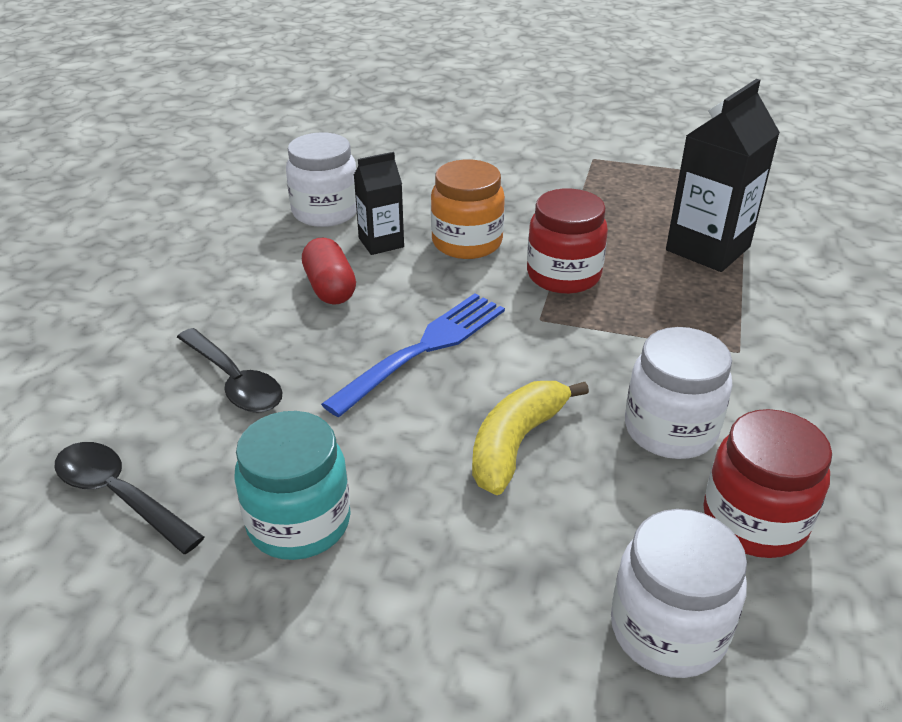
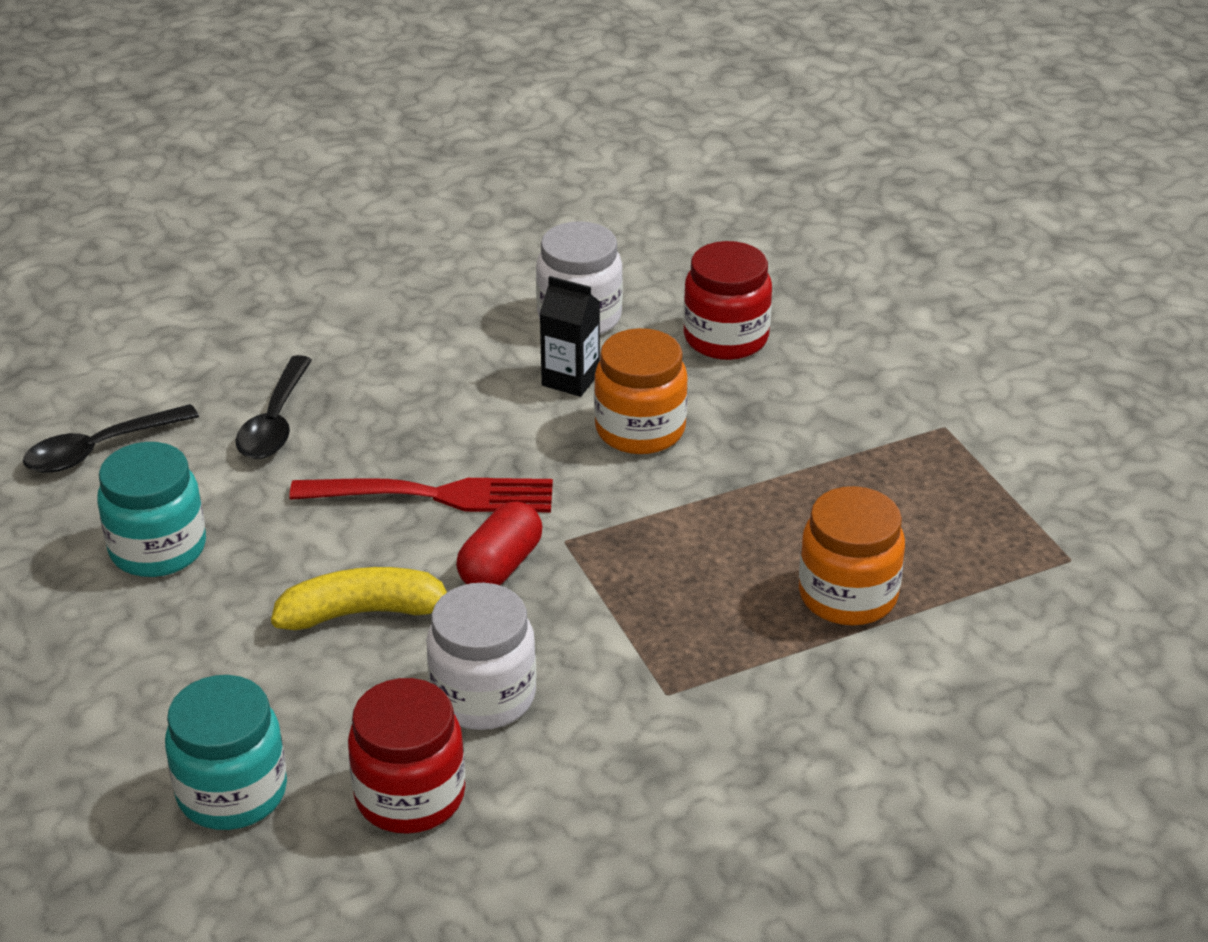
camera: 50 degrees right, 0 degrees up
black spoon [55,442,204,554] -> black spoon turned 120 degrees counterclockwise [23,404,199,473]
red capsule [302,238,356,305] -> red capsule moved to [456,502,542,585]
blue fork [321,294,505,417] -> red fork [289,478,553,512]
red jar [527,189,608,294] -> red jar moved to [683,241,772,360]
white jar [611,509,747,678] -> turquoise jar [165,675,287,830]
black carton [666,79,780,272] -> orange jar [799,486,905,625]

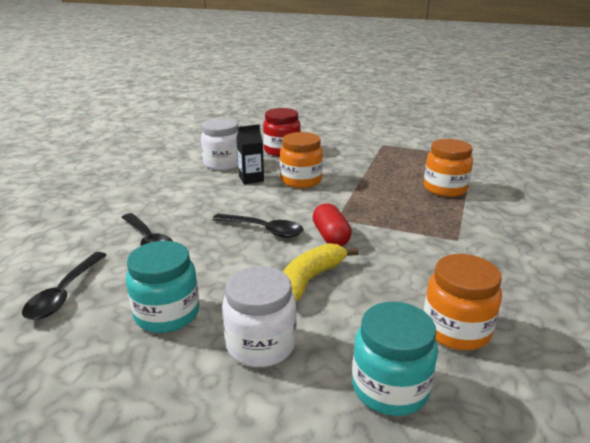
camera: 45 degrees left, 10 degrees down
red fork [289,478,553,512] -> black spoon [212,214,304,238]
red jar [348,678,465,834] -> orange jar [424,254,502,350]
white jar [426,583,536,730] -> white jar moved to [222,266,296,367]

